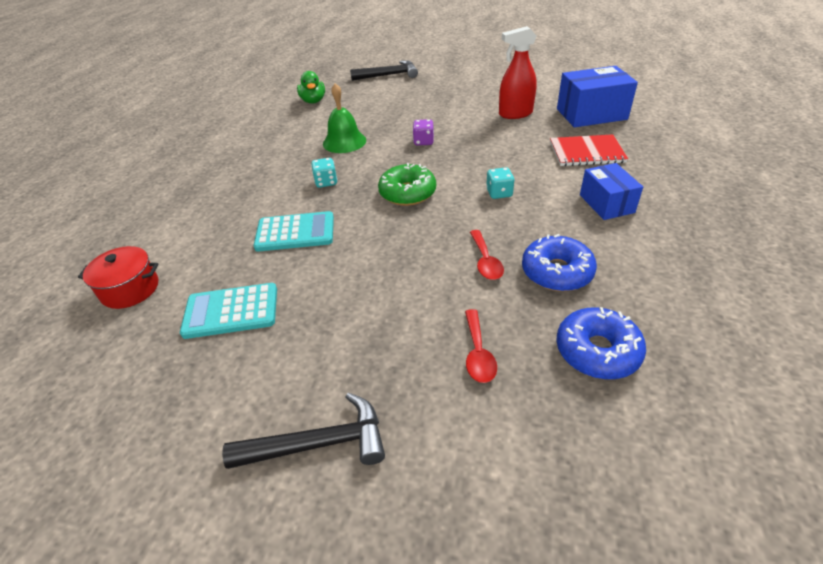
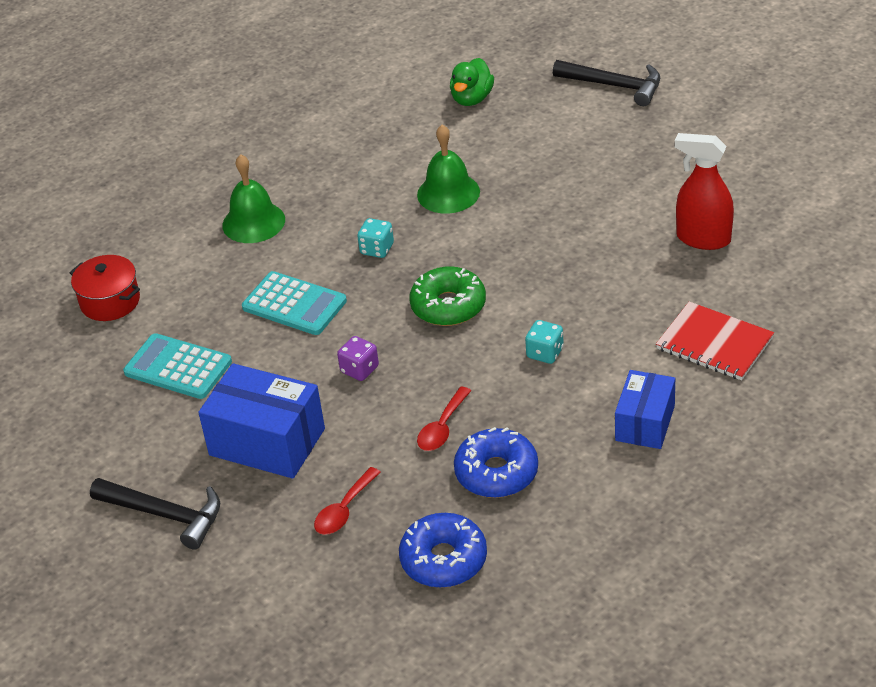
camera: 35 degrees right, 0 degrees up
purple dice [413,119,434,145] -> purple dice moved to [337,336,379,381]
blue box [557,66,638,127] -> blue box moved to [198,363,325,479]
none -> green bell [222,154,285,243]

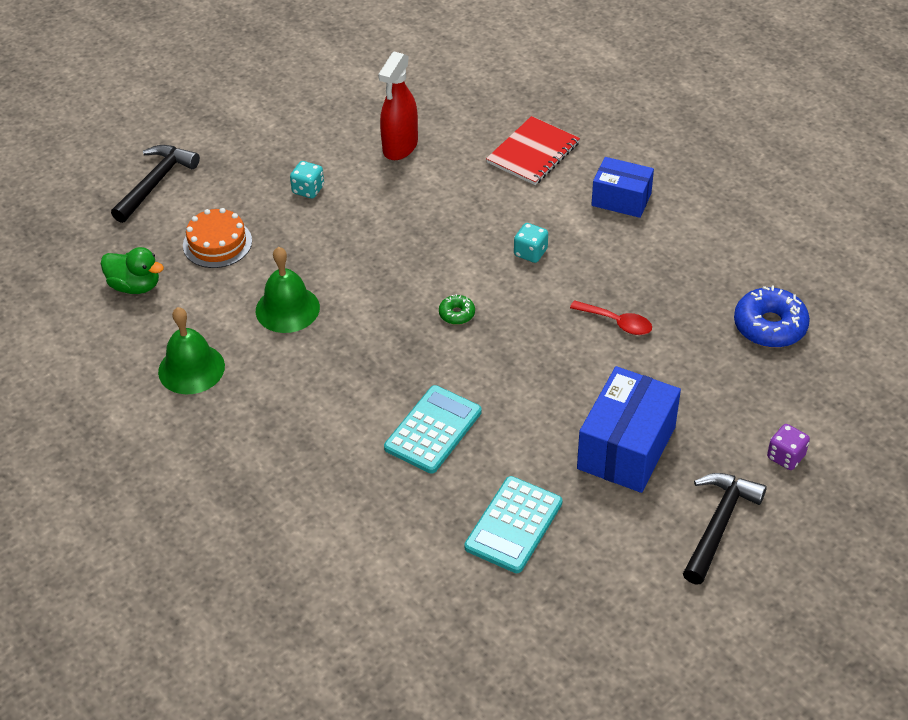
camera: 90 degrees left, 5 degrees up
red pot [70,255,140,321] -> none
green bell [222,154,285,243] -> green bell moved to [158,307,225,394]
red spoon [314,467,381,535] -> none
purple dice [337,336,379,381] -> purple dice moved to [767,424,810,470]
turquoise dice [357,218,394,258] -> turquoise dice moved to [290,161,324,199]
green donut [409,266,486,326] -> green donut [439,294,475,325], size x0.50
blue donut [454,427,538,498] -> none
none -> orange cake [183,208,252,268]

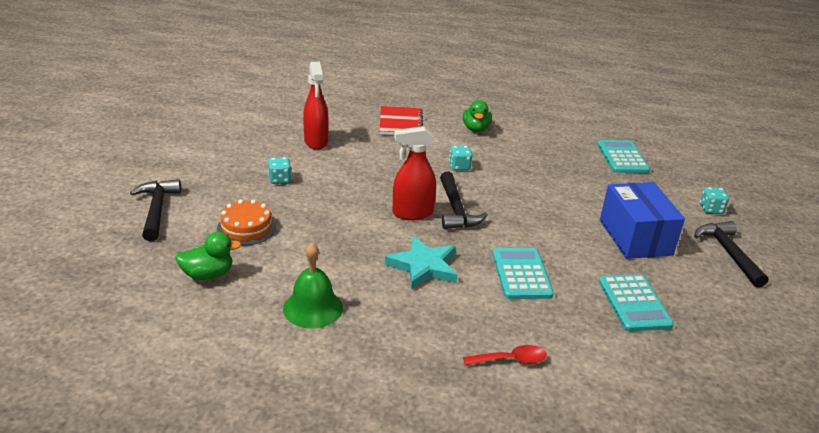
camera: 40 degrees left, 15 degrees down
green bell [256,247,320,333] -> none
green donut [439,294,475,325] -> black hammer [440,172,488,229]
red spoon [570,300,652,335] -> red spoon moved to [463,345,547,366]
blue box [591,157,654,218] -> green duck [463,100,492,132]
blue donut [734,285,810,348] -> turquoise calculator [597,140,650,173]
purple dice [767,424,810,470] -> turquoise dice [700,187,729,214]
none -> turquoise star [385,236,458,290]
none -> red spray bottle [393,126,436,220]

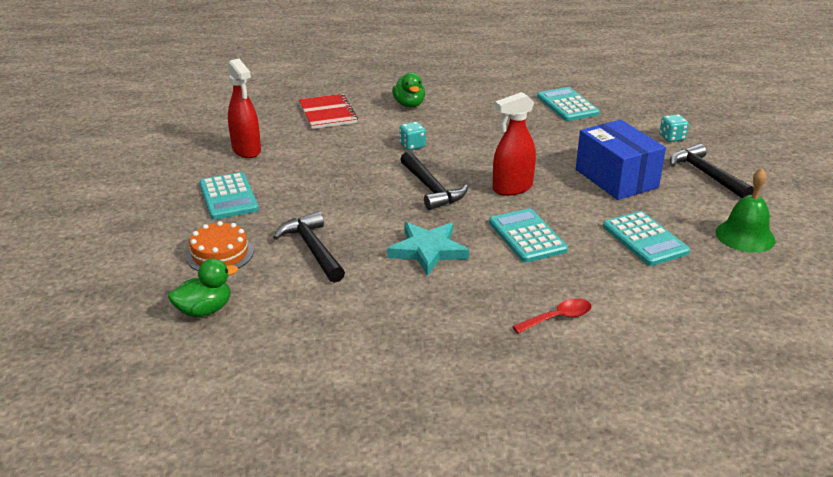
camera: 15 degrees left, 0 degrees up
black hammer [130,179,181,241] -> black hammer moved to [273,211,345,283]
turquoise dice [268,157,291,184] -> turquoise calculator [199,172,259,220]
green bell [283,243,343,328] -> green bell moved to [715,168,776,253]
red spray bottle [393,126,436,220] -> red spray bottle moved to [493,92,536,196]

